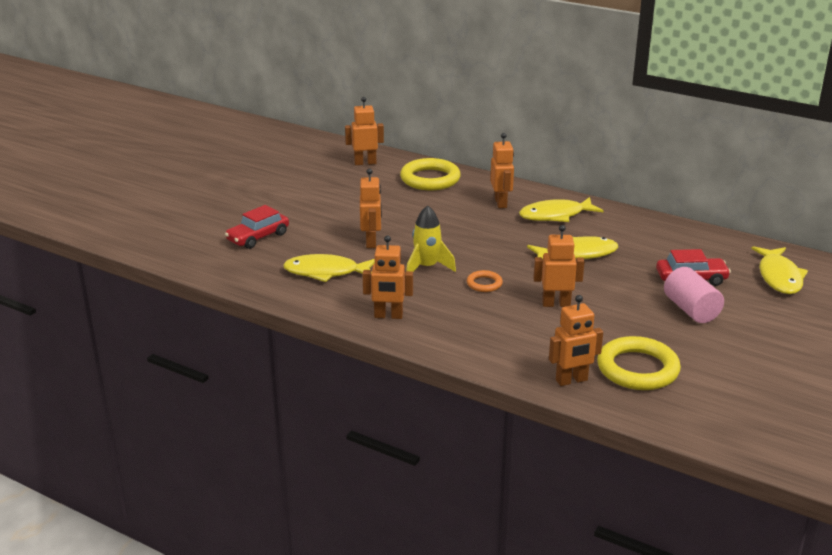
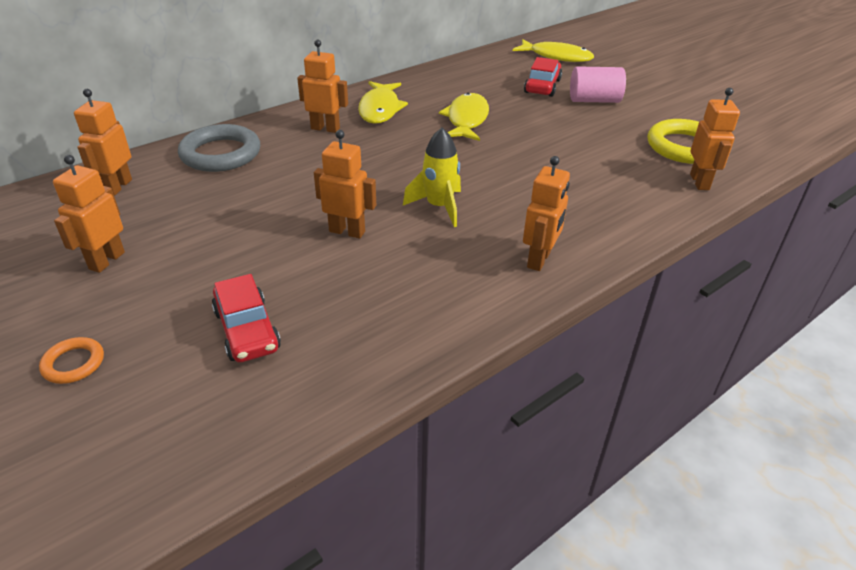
camera: 70 degrees left, 10 degrees up
yellow fish [283,254,375,282] -> none
yellow ring [400,158,461,190] -> grey ring [178,124,260,172]
orange ring [467,270,503,292] -> orange ring moved to [39,337,104,384]
orange robot [533,225,585,307] -> orange robot moved to [53,155,125,273]

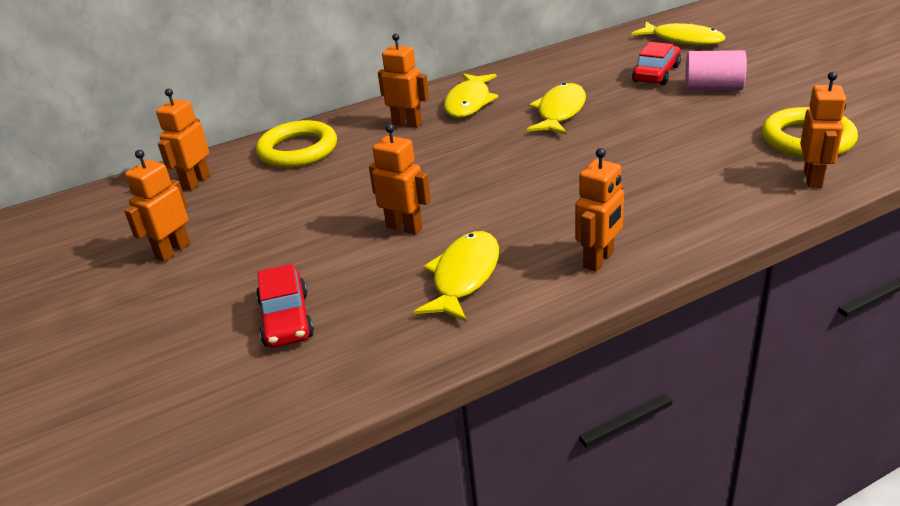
camera: 15 degrees right, 5 degrees down
orange ring [39,337,104,384] -> none
grey ring [178,124,260,172] -> yellow ring [256,120,337,168]
yellow rocket [403,128,461,227] -> none
none -> yellow fish [414,231,499,322]

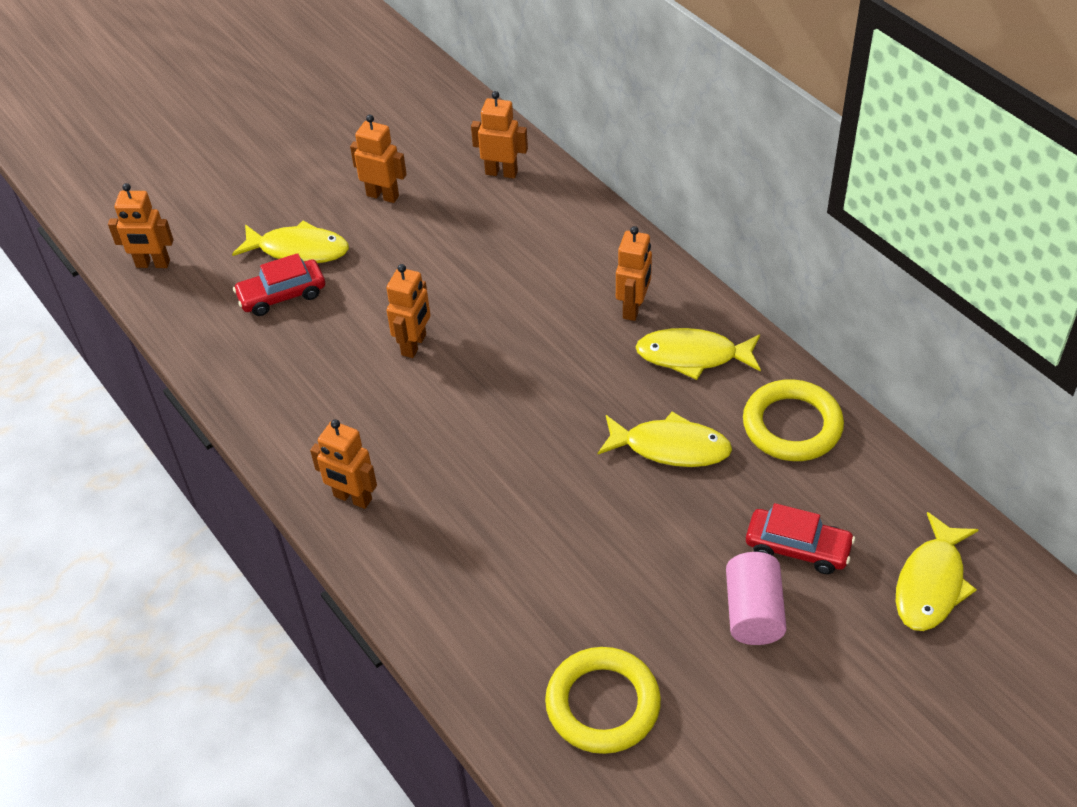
camera: 80 degrees right, 15 degrees up
yellow ring [256,120,337,168] -> yellow ring moved to [743,379,844,461]
yellow fish [414,231,499,322] -> yellow fish moved to [232,220,349,263]
orange robot [800,72,846,188] -> orange robot moved to [108,183,173,268]

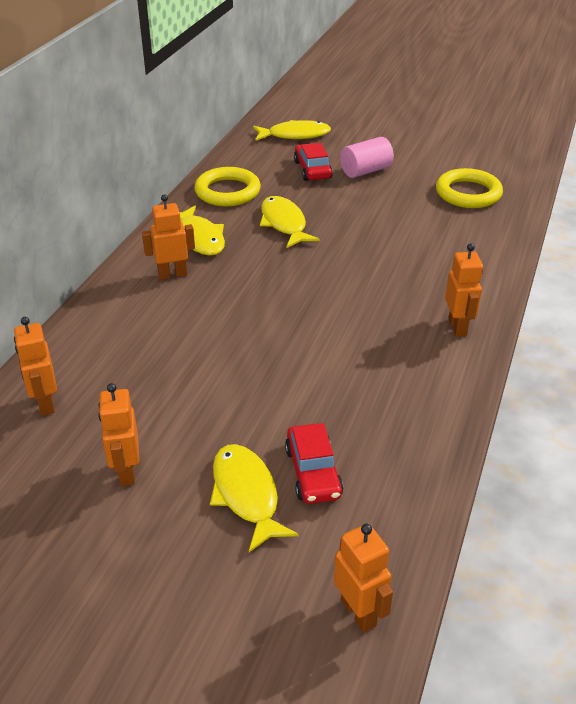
camera: 125 degrees left, 10 degrees down
red car [233,253,325,316] -> red car turned 45 degrees clockwise [285,423,343,504]
orange robot [386,264,431,358] -> none

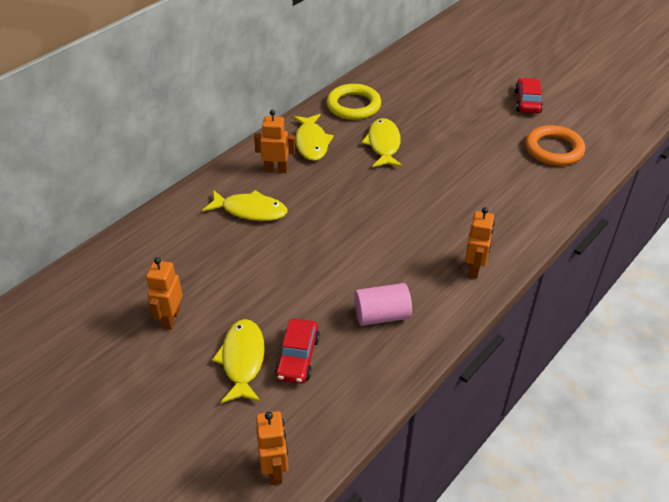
camera: 20 degrees right, 5 degrees up
orange robot [14,317,57,416] -> none
yellow fish [253,120,331,141] -> yellow fish moved to [203,190,287,221]
red car [294,143,333,181] -> red car moved to [515,78,543,113]
pink cylinder [340,137,394,178] -> pink cylinder moved to [354,283,412,326]
yellow ring [436,168,503,208] -> orange ring [525,125,585,166]

